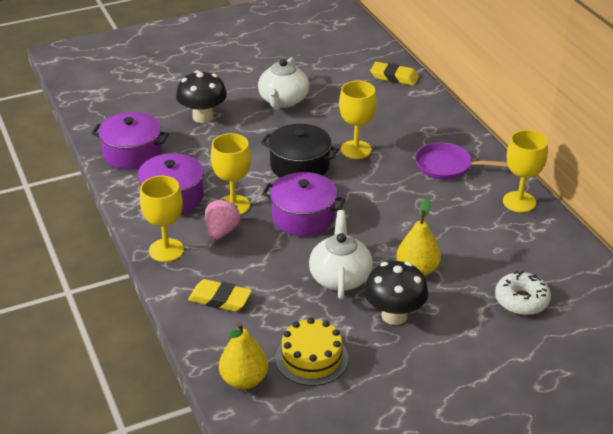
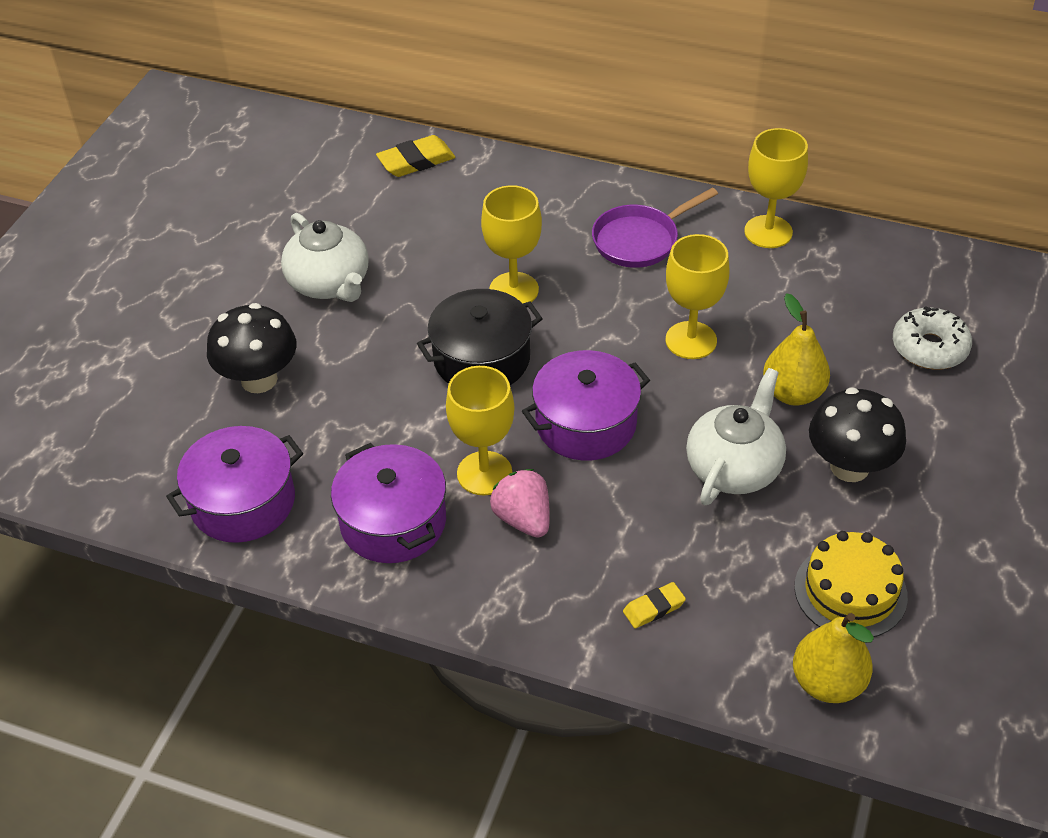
camera: 45 degrees left, 10 degrees up
yellow goblet [140,176,184,262] -> yellow goblet moved to [666,234,729,359]
yellow eraser [188,279,252,311] -> yellow eraser [623,582,686,628], size x0.60
white teapot [309,210,373,299] -> white teapot turned 75 degrees clockwise [686,368,786,505]

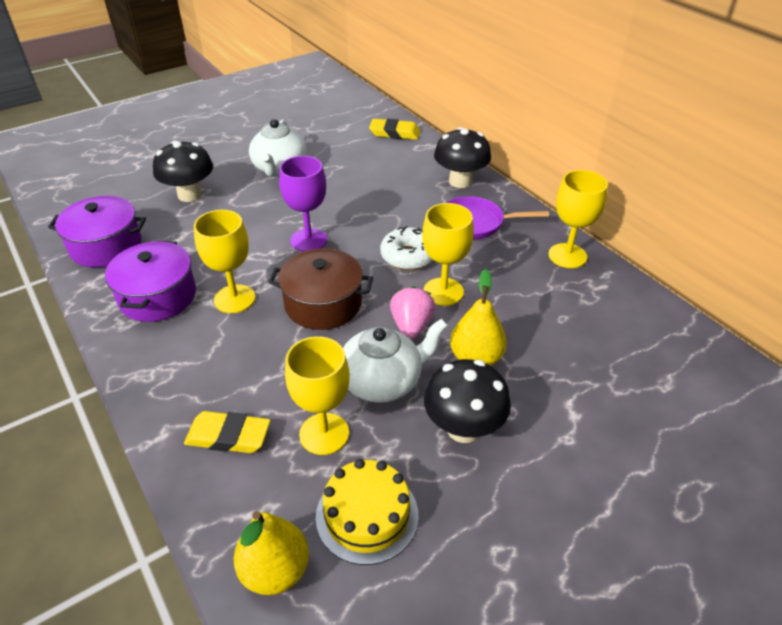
camera: 35 degrees right, 5 degrees down
black pot [417,289,543,385] -> purple goblet [279,156,327,252]
yellow goblet [481,185,542,304] -> yellow goblet moved to [285,336,350,455]
pink strawberry [490,469,550,538] -> pink strawberry moved to [390,286,436,339]
purple pot [522,350,650,461] -> brown pot [269,248,373,330]
yellow eraser [623,582,686,628] -> yellow eraser [184,411,270,453], size x1.66
white donut [893,306,972,370] -> white donut moved to [380,226,433,270]
none -> black mushroom [434,127,491,188]

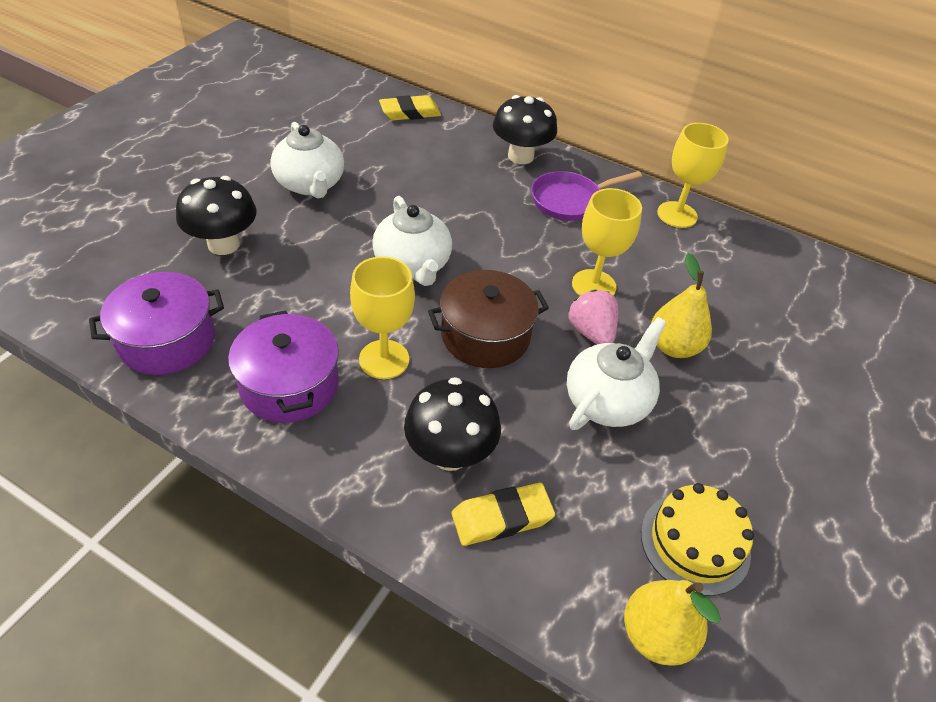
camera: 30 degrees left, 5 degrees up
purple goblet [279,156,327,252] -> white teapot [372,196,452,286]
yellow goblet [285,336,350,455] -> none
white donut [380,226,433,270] -> none
black mushroom [424,359,511,443] -> black mushroom moved to [404,377,501,471]

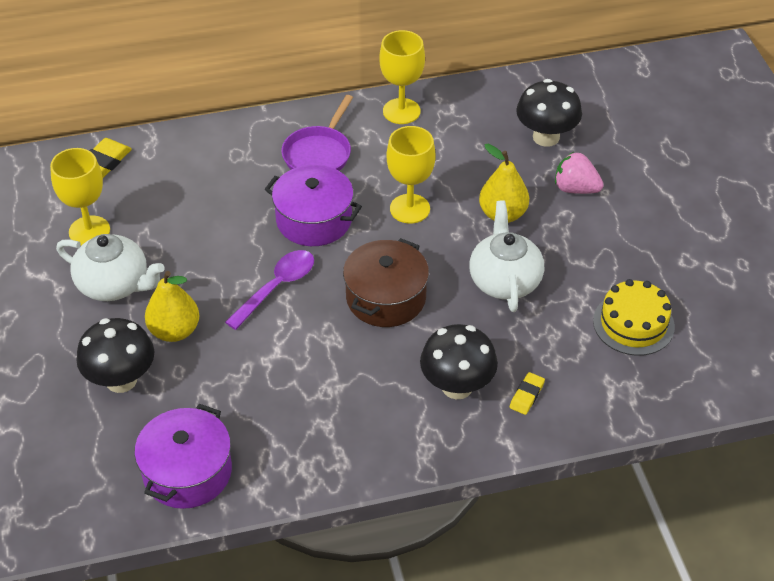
camera: 40 degrees left, 0 degrees up
purple pot [228,310,339,423] -> purple pot moved to [264,165,362,246]
yellow goblet [350,256,415,379] -> yellow goblet moved to [50,148,110,246]
white teapot [372,196,452,286] -> purple spoon [225,250,314,330]
yellow eraser [452,483,555,546] -> yellow eraser [510,372,545,415], size x0.60
black mushroom [493,95,557,164] -> black mushroom moved to [516,79,582,147]
pink strawberry [568,289,618,344] -> pink strawberry moved to [555,152,604,194]
yellow pear [624,580,721,666] -> yellow pear moved to [145,271,199,342]

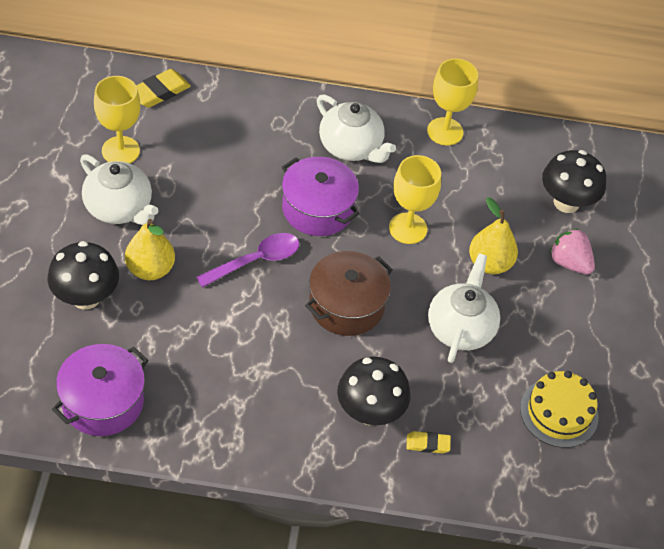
camera: 15 degrees right, 5 degrees up
purple pan [281,95,353,171] -> white teapot [317,94,396,163]
yellow eraser [510,372,545,415] -> yellow eraser turned 45 degrees clockwise [406,431,451,454]

